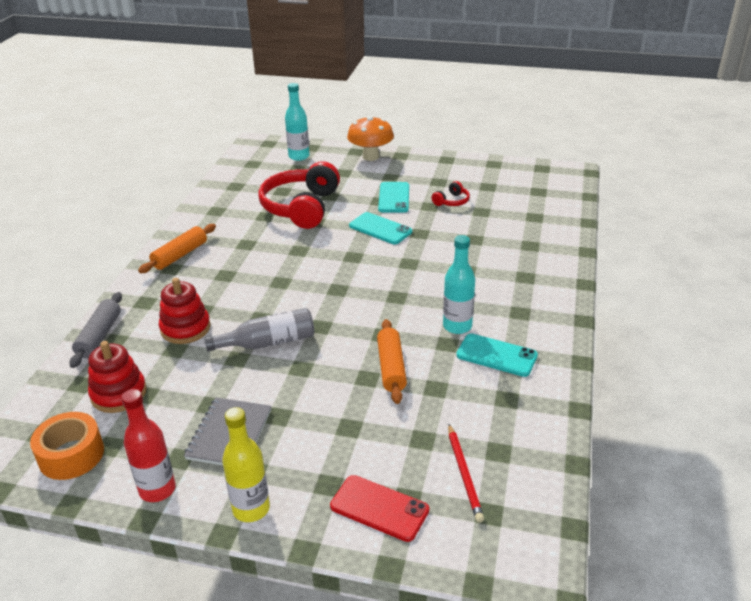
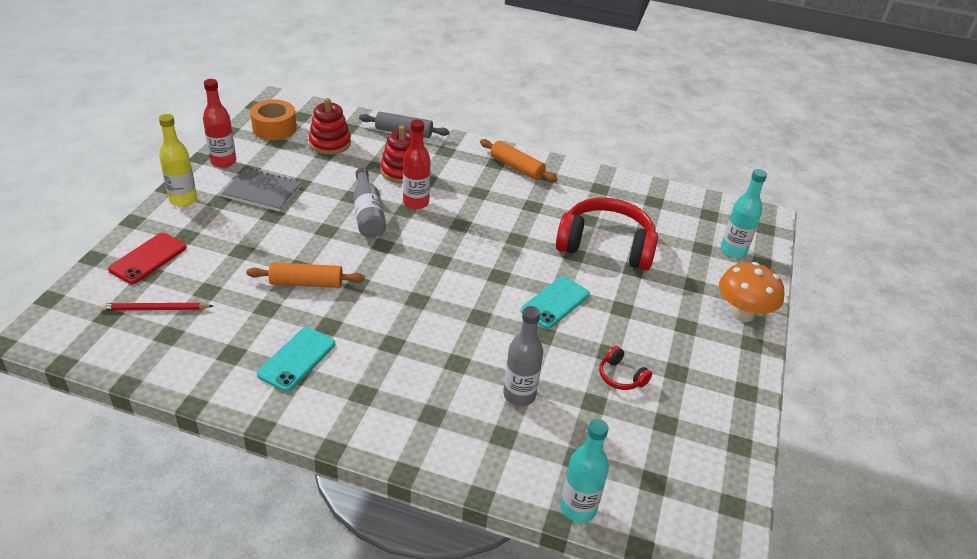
camera: 90 degrees right, 5 degrees up
turquoise phone [378,182,409,213] -> none
turquoise bottle [443,235,475,334] -> turquoise bottle moved to [560,419,609,523]
none -> red bottle [403,120,430,209]
none -> grey bottle [503,306,543,406]

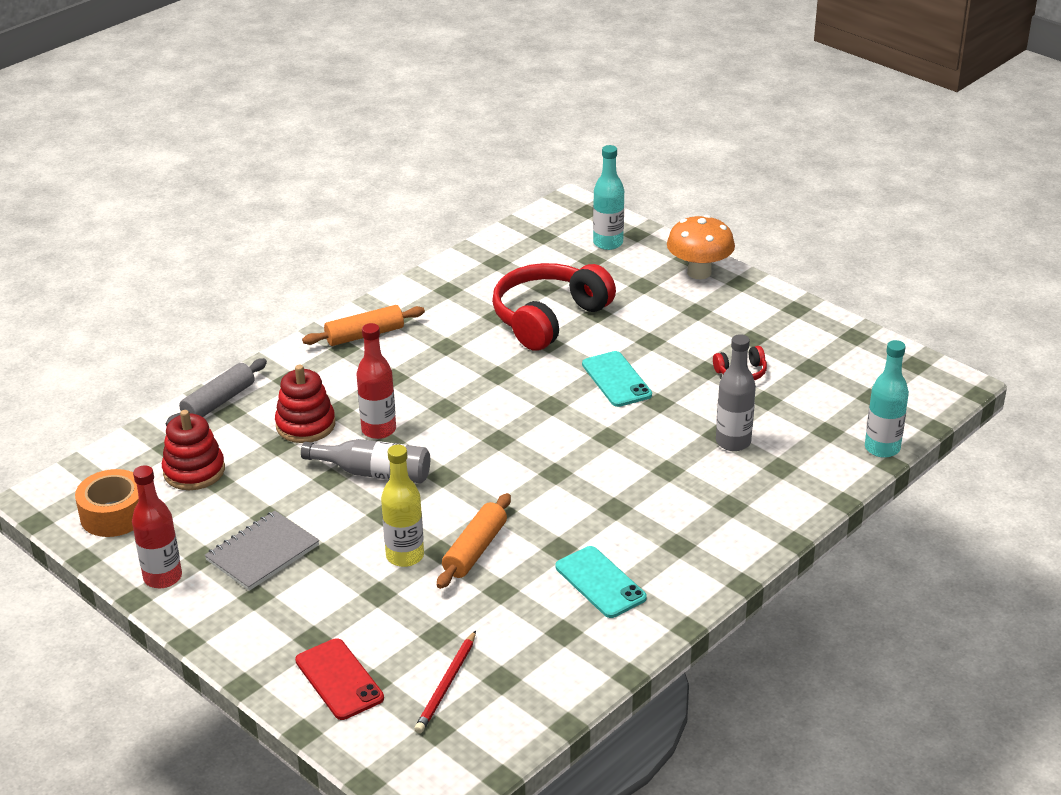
camera: 60 degrees left, 5 degrees down
yellow bottle [159,114,197,206] -> yellow bottle moved to [381,445,424,567]

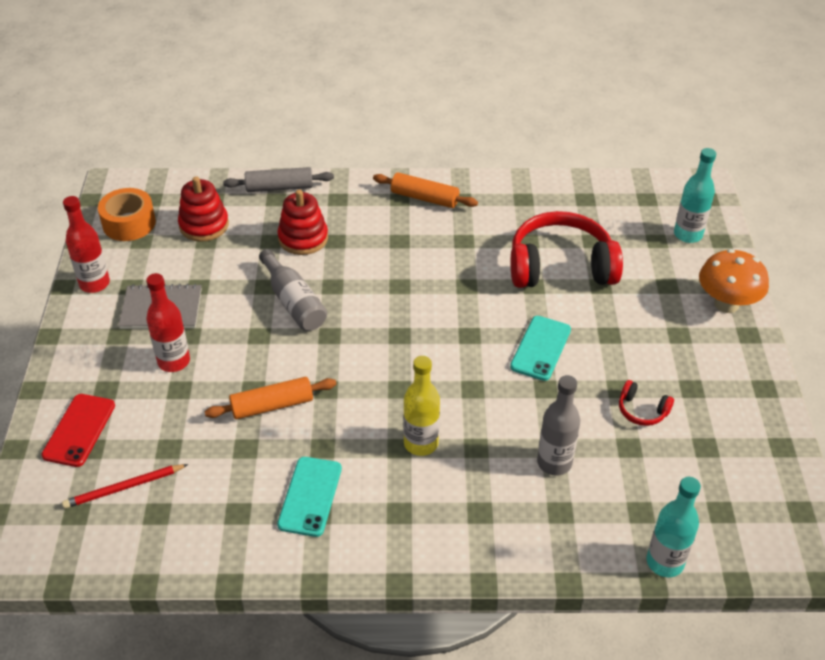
camera: 45 degrees right, 10 degrees up
red bottle [356,323,396,439] -> red bottle moved to [146,273,190,372]
yellow bottle [381,445,424,567] -> yellow bottle moved to [403,356,440,456]

